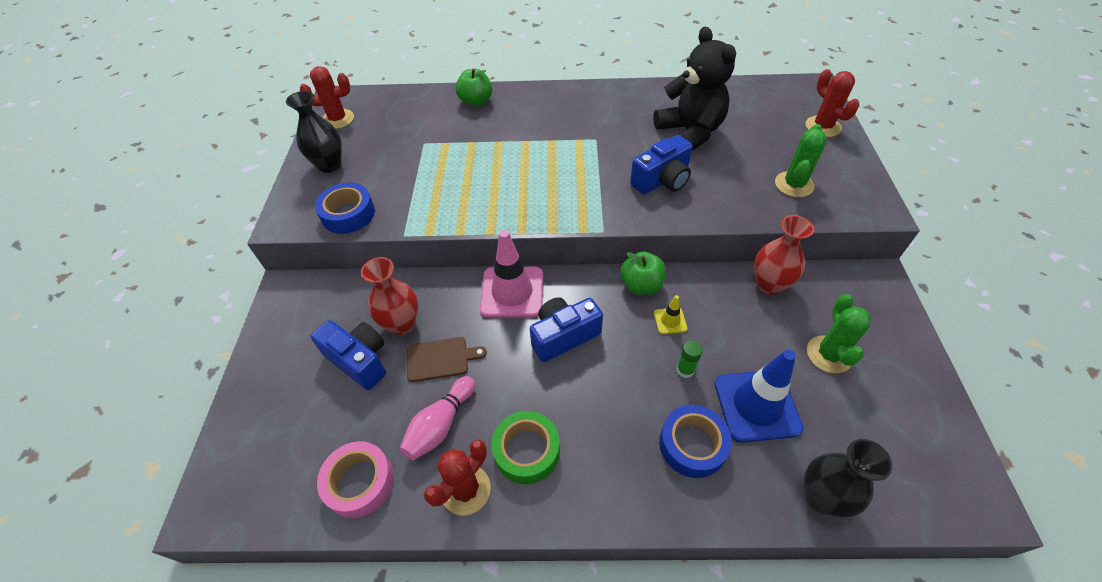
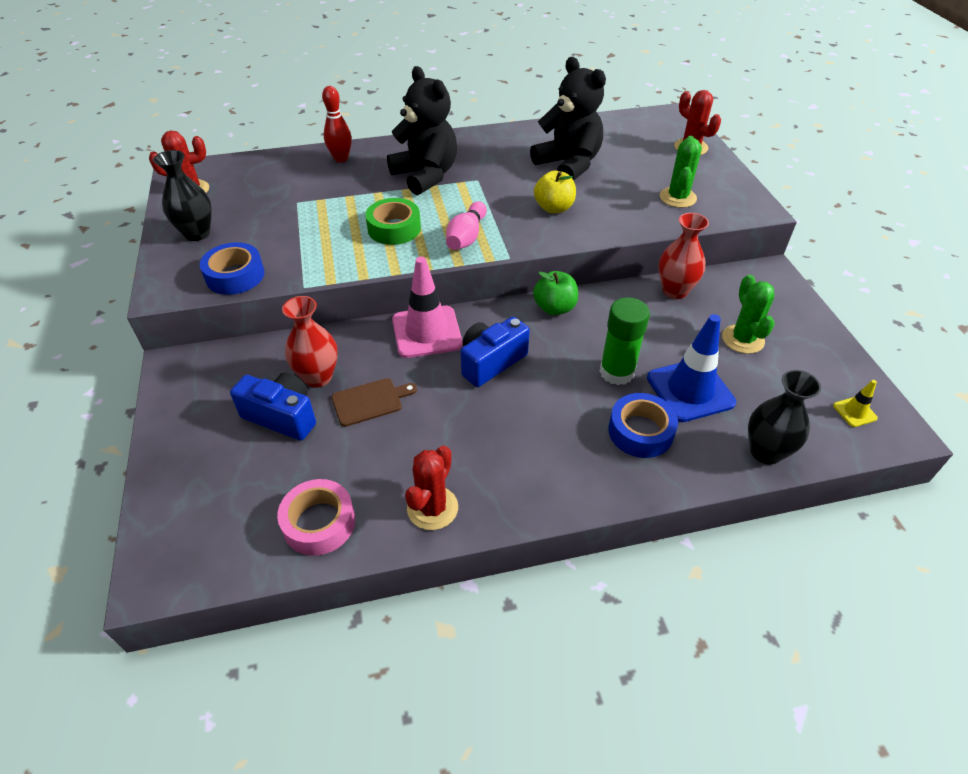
camera: 15 degrees left, 5 degrees down
pink bowling pin [400,376,475,460] -> pink bowling pin moved to [446,201,487,250]
green apple [455,69,492,107] -> red bowling pin [322,86,352,163]
green tape [492,411,560,484] -> green tape moved to [366,198,421,245]
blue camera [630,135,693,194] -> yellow apple [534,171,576,213]
yellow traffic cone [654,295,687,334] -> yellow traffic cone moved to [833,380,878,427]
green glue stick [677,340,703,378] -> green glue stick [599,297,650,385], size x1.97
none -> black teddy bear [387,66,457,195]

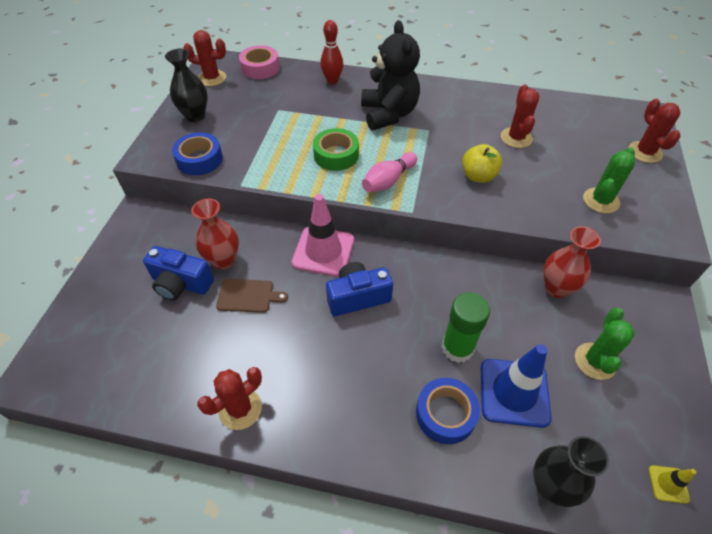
camera: 25 degrees right, 5 degrees up
blue camera [230,373,316,441] -> blue camera turned 150 degrees clockwise [143,246,214,301]
pink tape [277,479,355,556] -> pink tape moved to [239,45,280,79]
black teddy bear [530,57,606,181] -> red cactus [501,85,539,148]
green apple [533,271,578,315] -> none

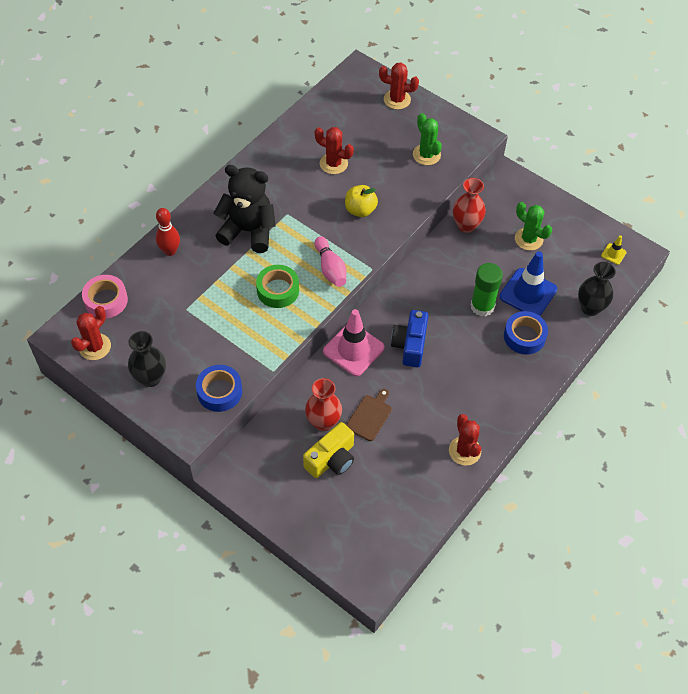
camera: 65 degrees left, 5 degrees up
blue camera [143,246,214,301] -> yellow camera [303,422,354,478]

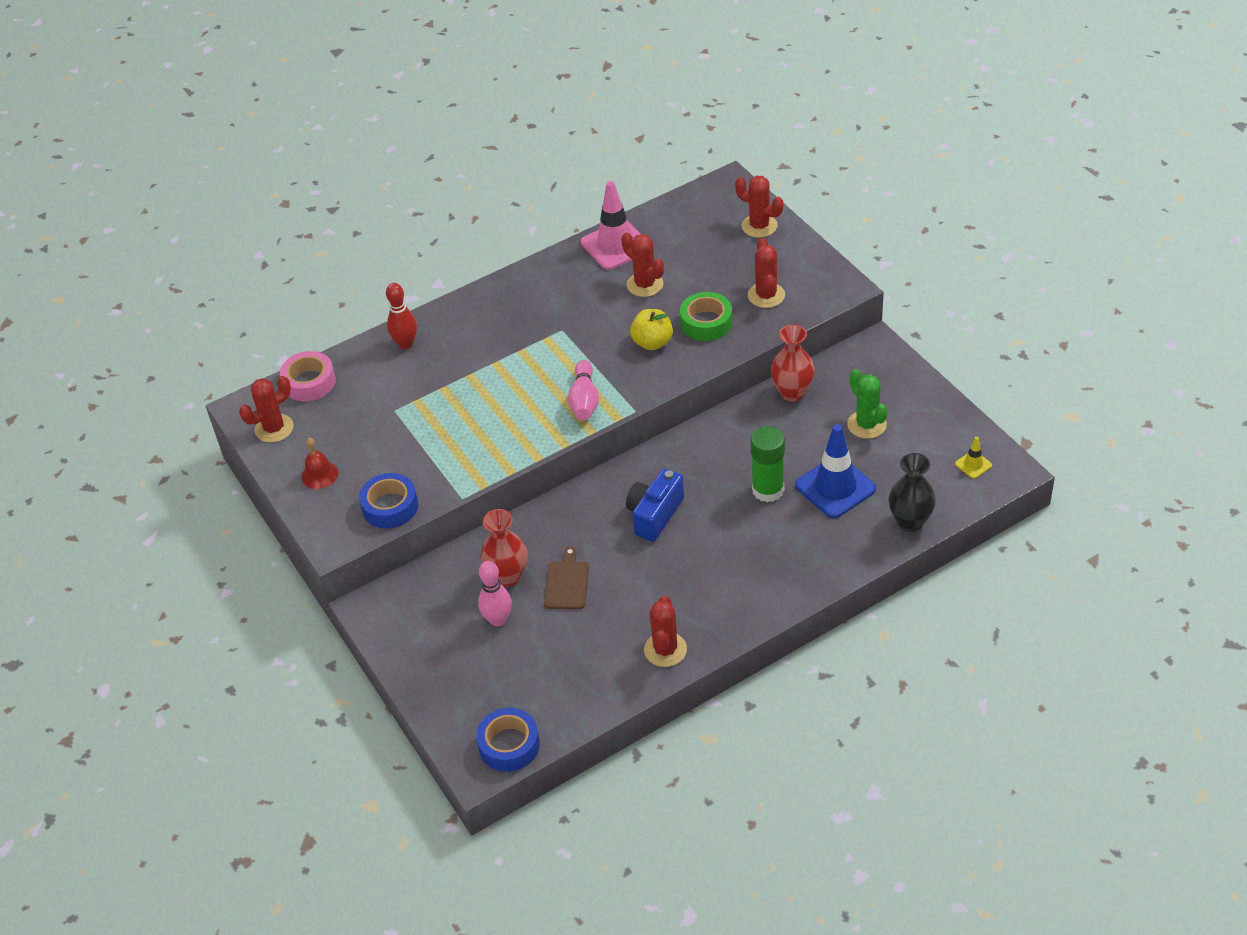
camera: 25 degrees right, 10 degrees down
black vase [128,331,166,387] -> red bell [302,438,338,489]
black teddy bear [214,165,276,253] -> none
green tape [256,265,299,308] -> green tape moved to [680,292,732,341]
yellow camera [303,422,354,478] -> pink bowling pin [478,561,512,627]
pink traffic cone [323,309,384,376] -> pink traffic cone moved to [581,181,640,270]
brown cutting board [346,389,392,441] -> brown cutting board turned 45 degrees counterclockwise [544,547,589,609]
green cactus [413,113,442,165] -> red cactus [748,238,785,308]
blue tape [504,311,548,355] -> blue tape moved to [476,708,540,772]

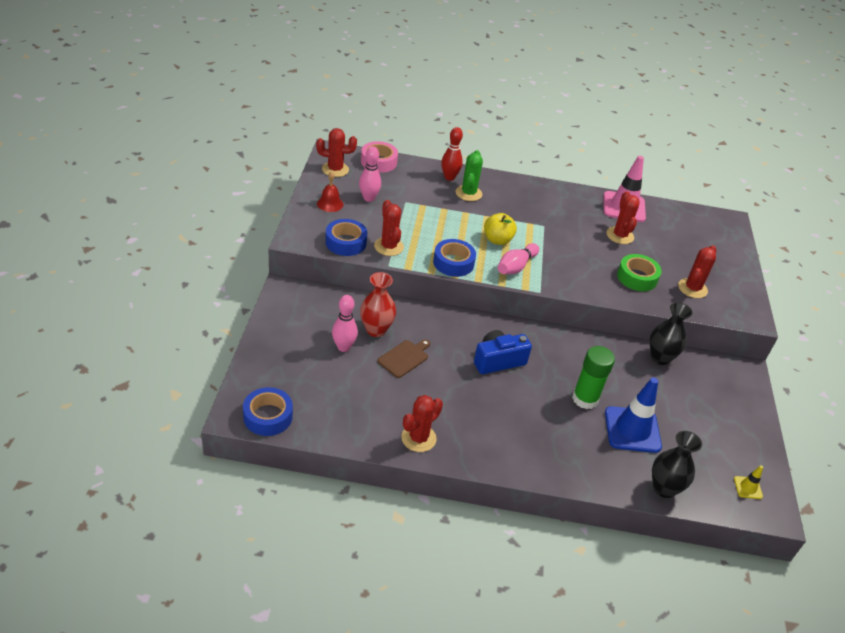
camera: 30 degrees right, 5 degrees down
yellow apple [630,309,673,350] -> yellow apple moved to [484,213,517,245]
red cactus [735,176,783,238] -> red cactus moved to [374,200,404,256]
red vase [771,325,815,402] -> black vase [650,302,693,365]
green cactus [847,369,888,439] -> green cactus moved to [456,150,483,201]
none -> pink bowling pin [359,146,381,202]
none -> blue tape [433,239,476,277]

